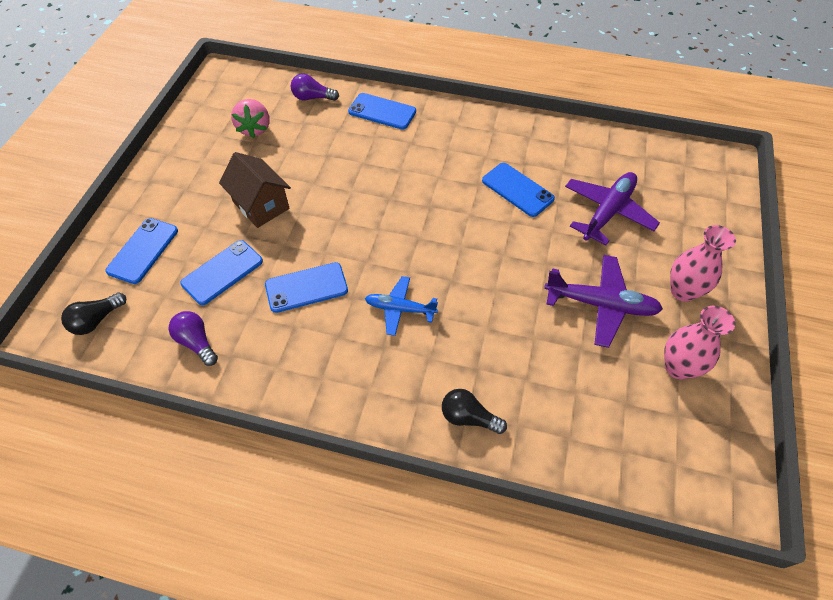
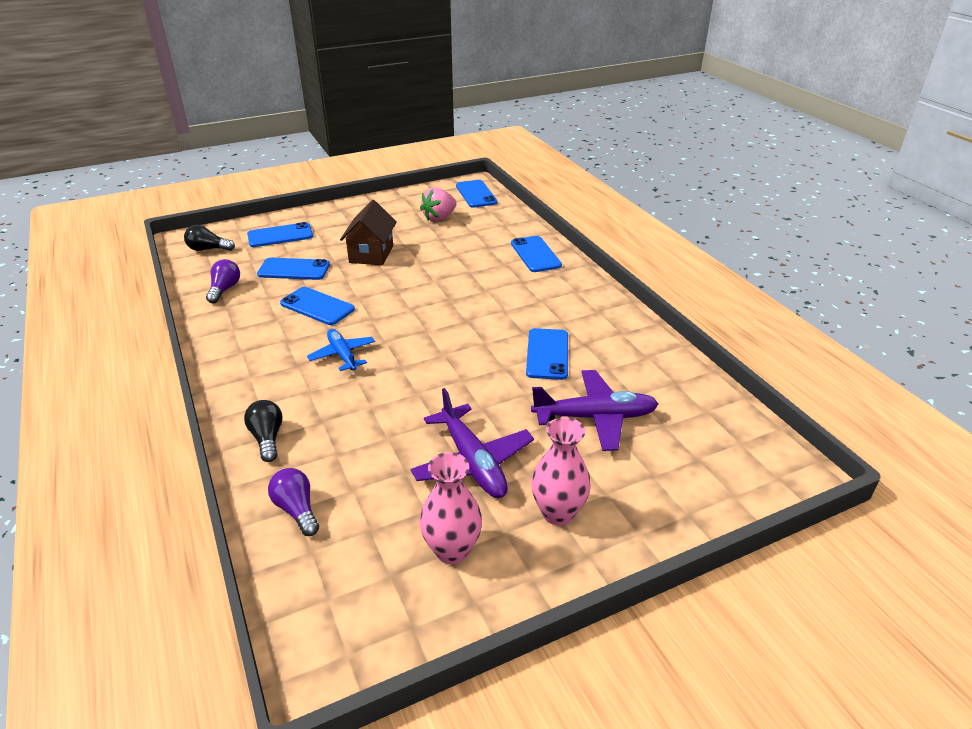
camera: 50 degrees right, 20 degrees down
purple light bulb [291,73,339,101] -> purple light bulb moved to [268,468,319,536]
none -> blue phone [456,180,497,208]

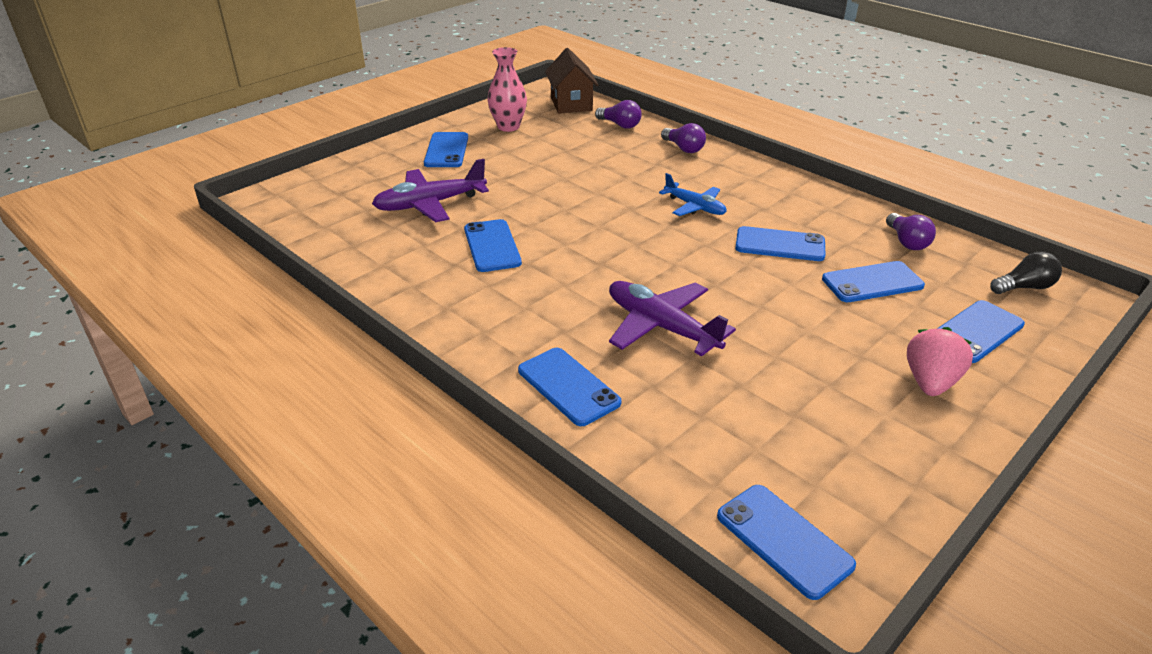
camera: 160 degrees right, 0 degrees up
black light bulb [244,400,283,462] -> purple light bulb [661,123,706,153]
brown house [340,200,397,265] -> brown house moved to [545,48,599,114]
purple plane [410,388,534,498] -> purple plane moved to [609,281,736,356]
pink strawberry [420,187,456,222] -> pink strawberry moved to [907,327,973,396]
pink vase [531,417,591,526] -> blue phone [424,132,468,167]

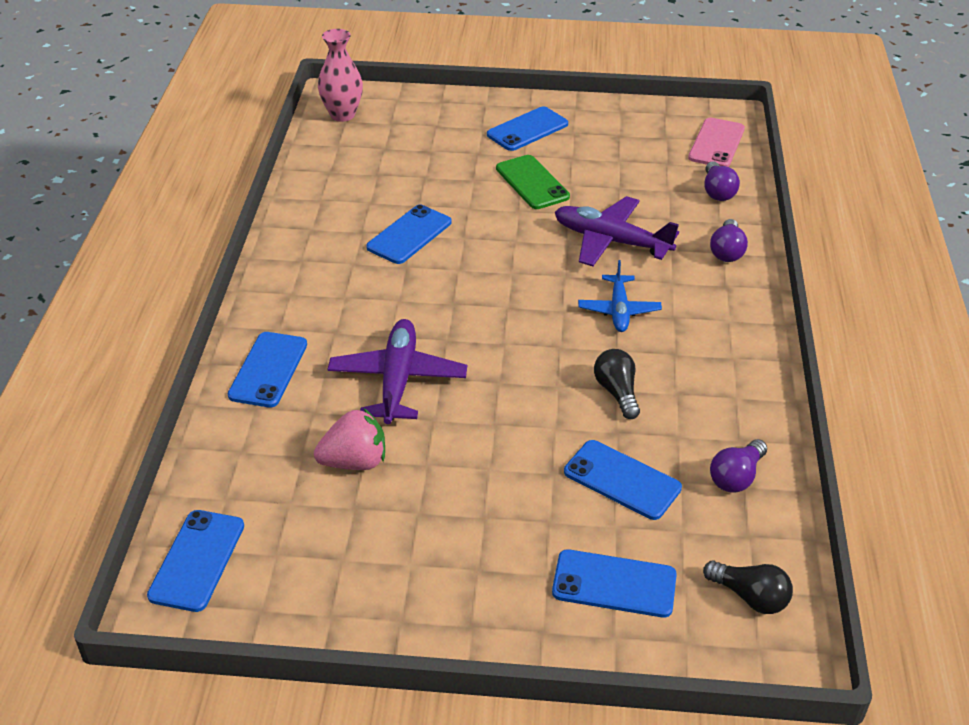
camera: 50 degrees right, 5 degrees up
purple plane [372,159,489,222] -> purple plane moved to [555,196,679,266]
pink vase [488,47,527,132] -> pink vase moved to [318,29,363,122]
brown house [545,48,599,114] -> pink phone [688,118,745,167]
blue phone [735,226,825,261] -> black light bulb [594,349,640,419]
pink strawberry [907,327,973,396] -> pink strawberry moved to [314,409,385,470]
none -> green phone [496,155,570,209]

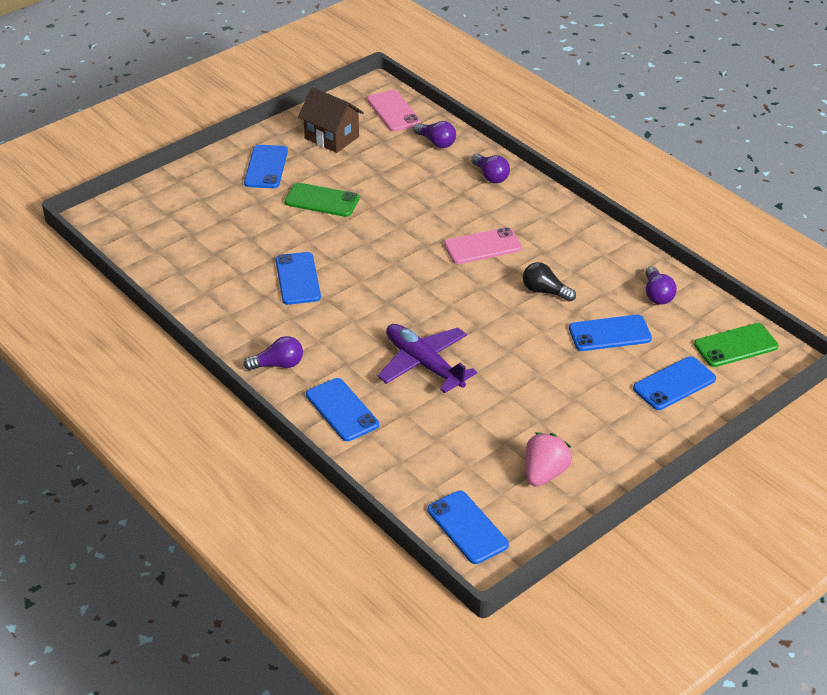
camera: 45 degrees left, 0 degrees up
pink strawberry [314,409,385,470] -> pink strawberry moved to [525,433,572,486]
pink vase [318,29,363,122] -> none
purple plane [555,196,679,266] -> none
blue plane [578,260,662,332] -> pink phone [444,227,522,264]
black light bulb [703,560,793,614] -> green phone [694,323,779,367]
none -> purple light bulb [243,336,303,370]
none -> brown house [298,87,364,153]

